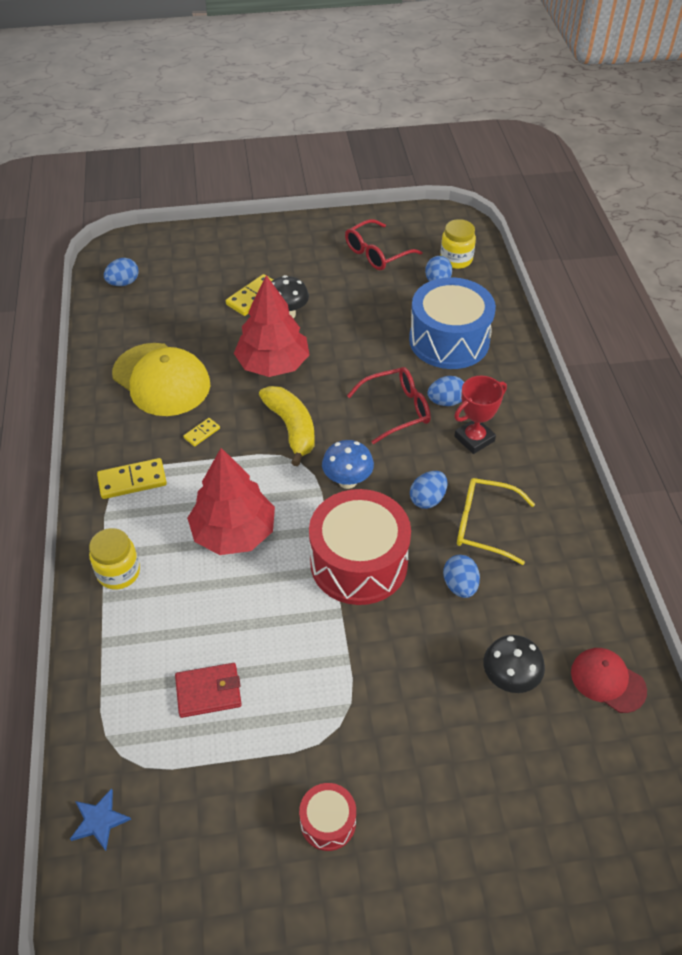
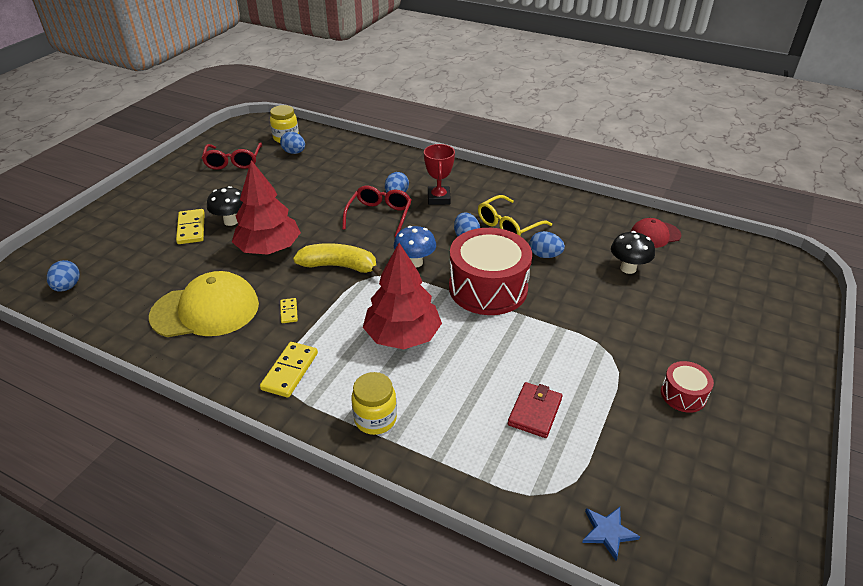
camera: 55 degrees left, 10 degrees down
blue drum [409,277,496,369] -> none

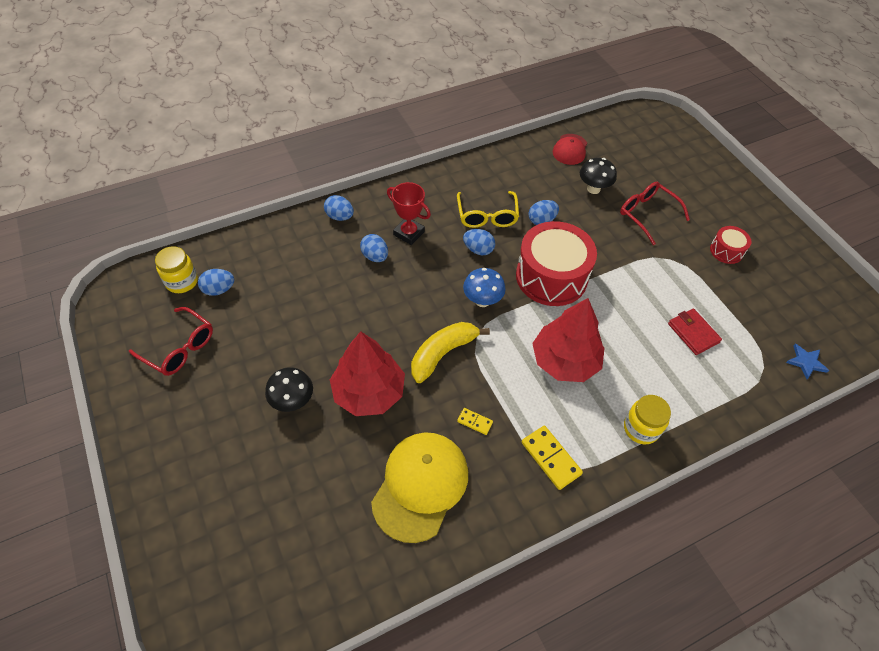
camera: 55 degrees left, 15 degrees up
blue egg [47,260,80,292] -> blue egg moved to [324,195,354,221]
yellow domino [176,209,205,244] -> none
red glasses [342,186,411,237] -> red glasses moved to [620,182,690,245]

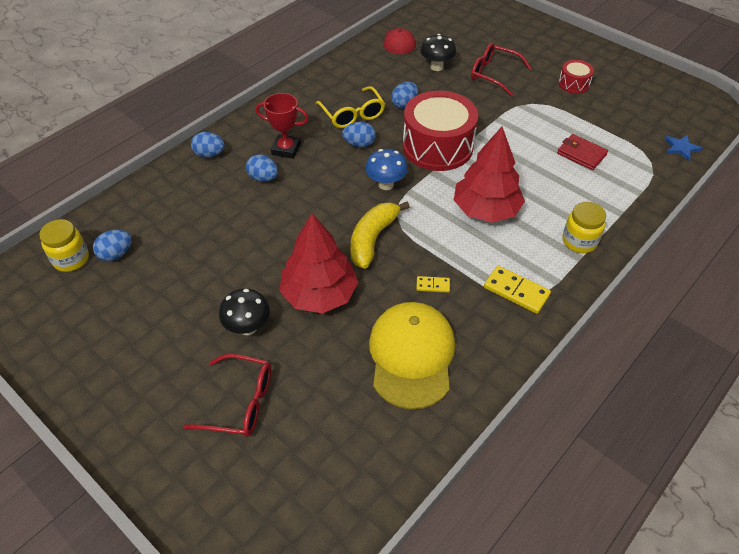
camera: 20 degrees left, 5 degrees down
red glasses [129,307,213,376] -> red glasses moved to [183,354,271,437]

